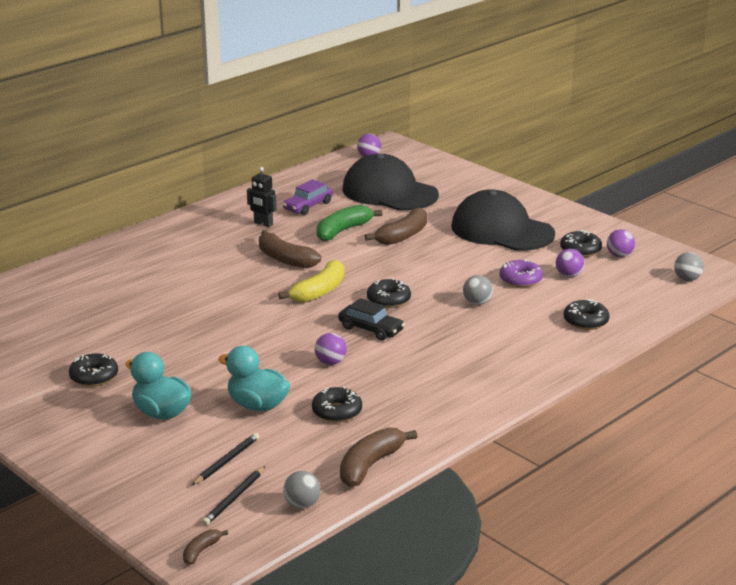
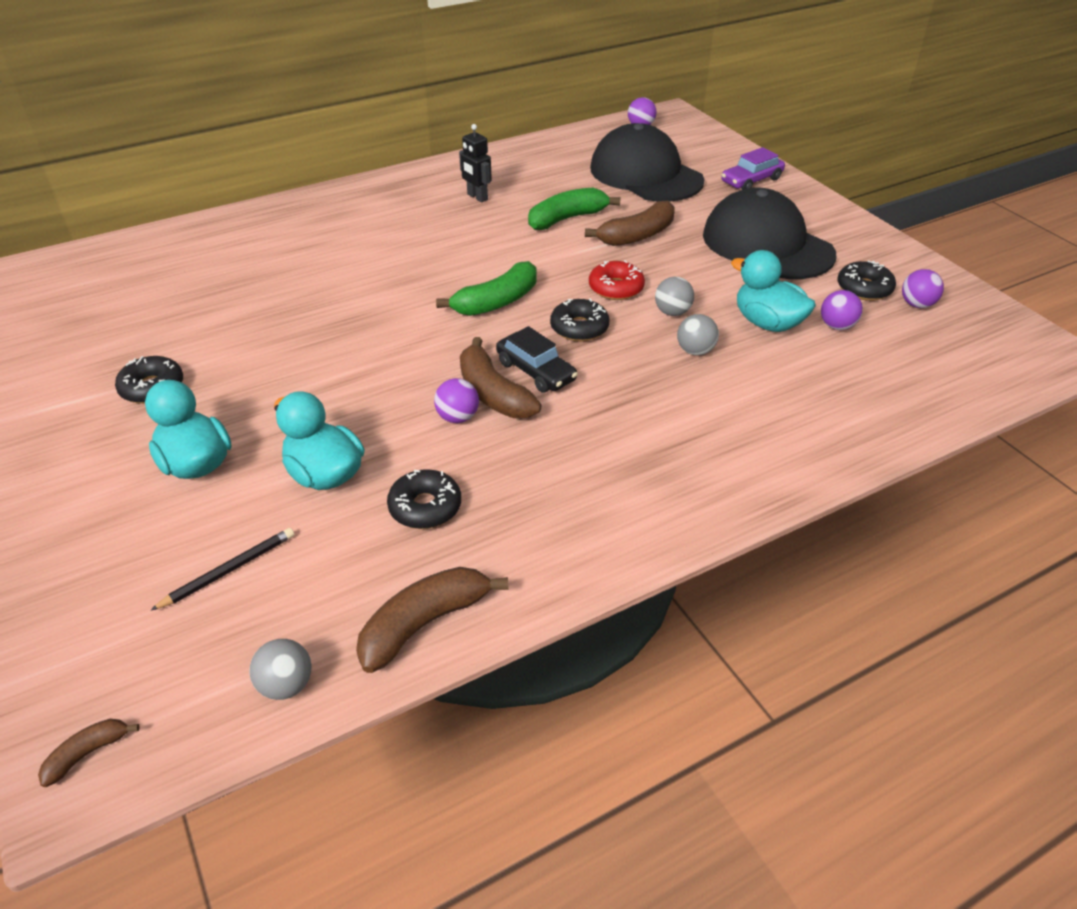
camera: 15 degrees right, 15 degrees up
black pencil [202,466,265,526] -> none
brown banana [259,230,321,268] -> brown banana moved to [460,337,542,418]
yellow banana [278,260,344,303] -> green banana [436,261,537,316]
purple car [283,179,333,215] -> purple car moved to [721,147,785,190]
purple donut [500,260,543,288] -> turquoise duck [731,250,816,332]
black donut [564,299,610,330] -> none
grey ball [674,252,704,281] -> grey ball moved to [655,277,694,316]
none -> red donut [589,260,645,300]

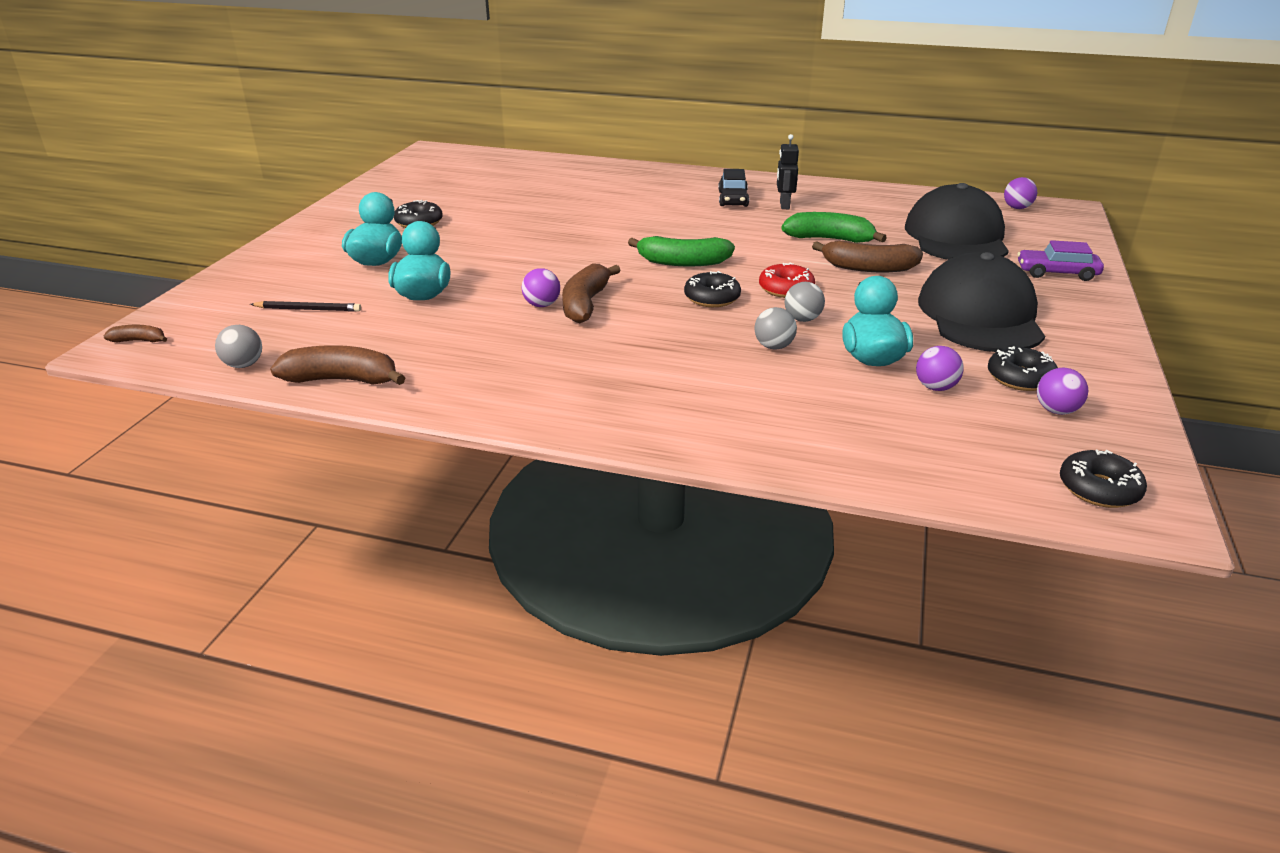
camera: 45 degrees right, 10 degrees down
black donut [387,469,461,529] -> black donut moved to [1060,450,1147,508]
black car [496,326,578,393] -> black car moved to [718,169,749,207]

